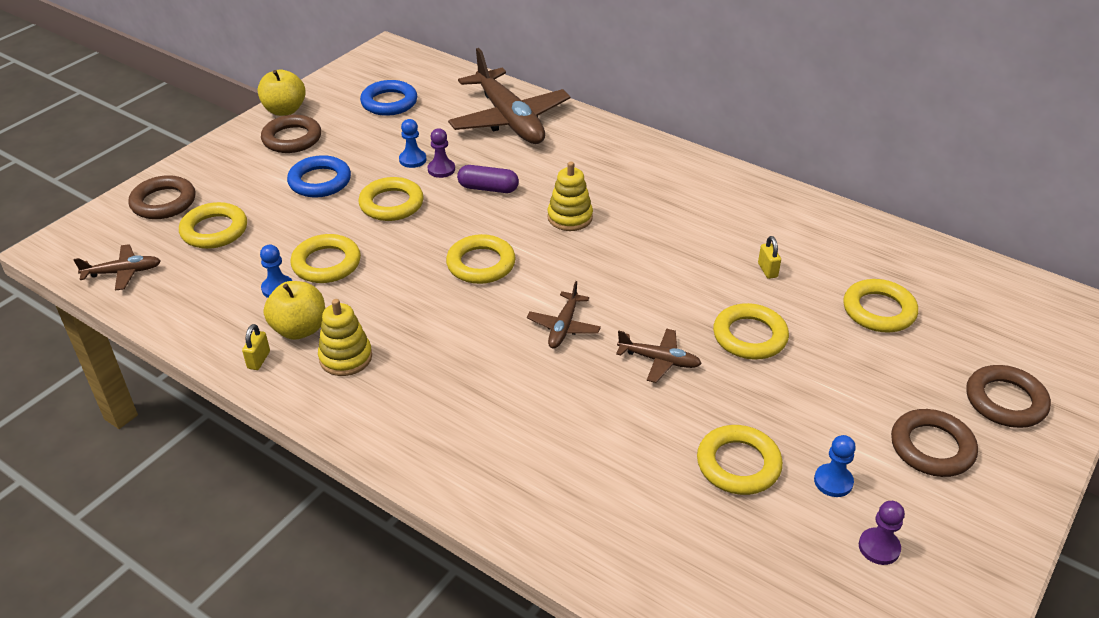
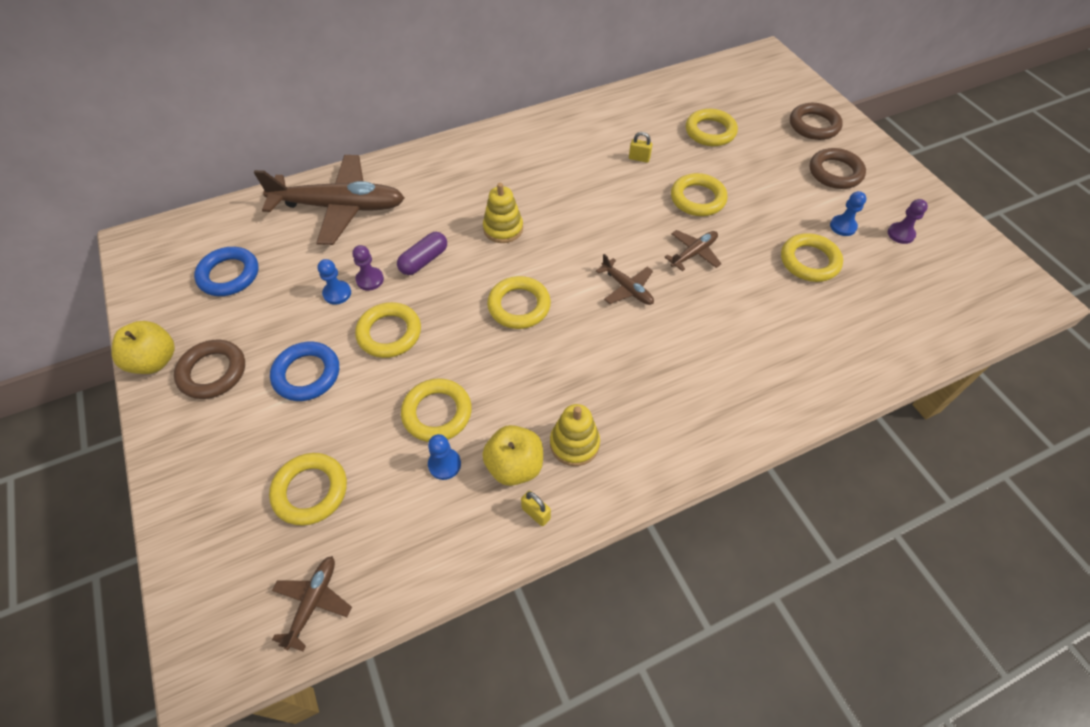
camera: 60 degrees left, 15 degrees up
brown ring [128,175,195,219] -> none

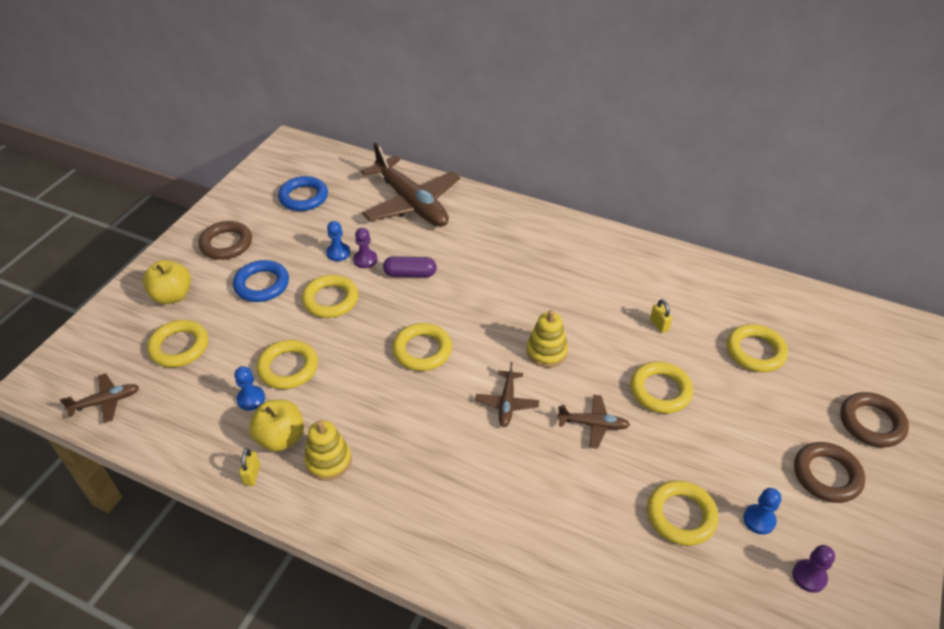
camera: 50 degrees right, 10 degrees down
yellow apple [111,321,175,374] -> yellow apple moved to [143,260,191,304]
yellow stacking toy [483,183,523,243] -> yellow stacking toy moved to [526,310,568,367]

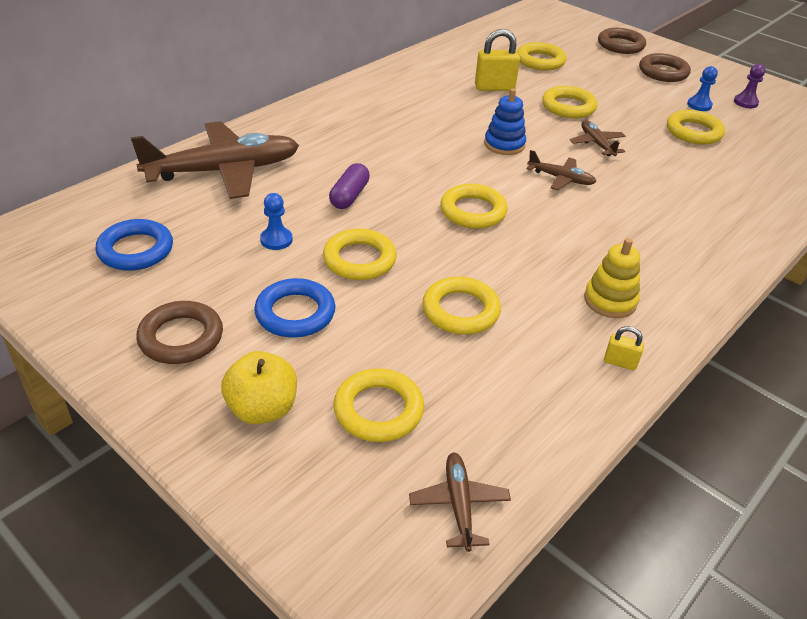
camera: 75 degrees left, 5 degrees down
blue pawn [234,366,265,410] -> none
yellow apple [249,400,304,452] -> none
purple pawn [353,228,378,268] -> none
yellow stacking toy [526,310,568,367] -> blue stacking toy [484,88,526,155]
brown plane [557,395,630,449] -> brown plane turned 45 degrees counterclockwise [570,120,625,156]
yellow padlock [650,299,672,333] -> yellow padlock [475,29,520,91], size x1.90

